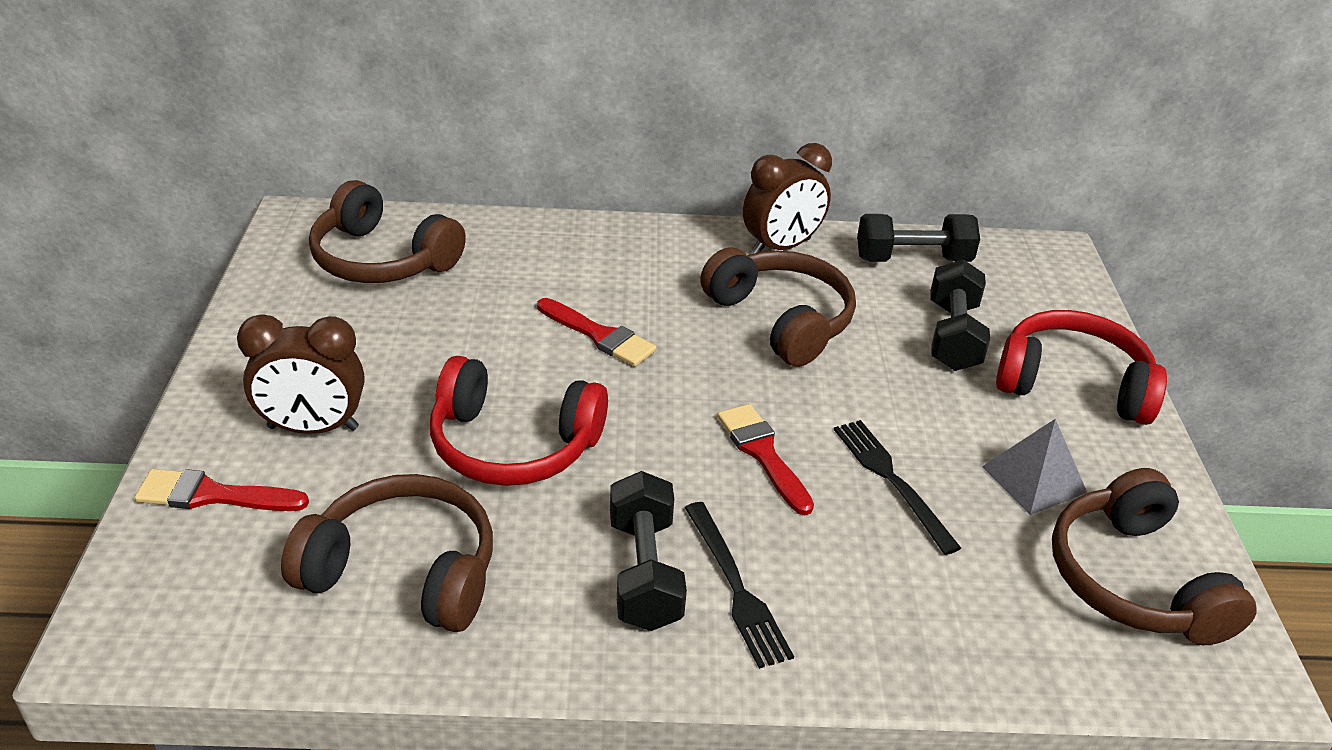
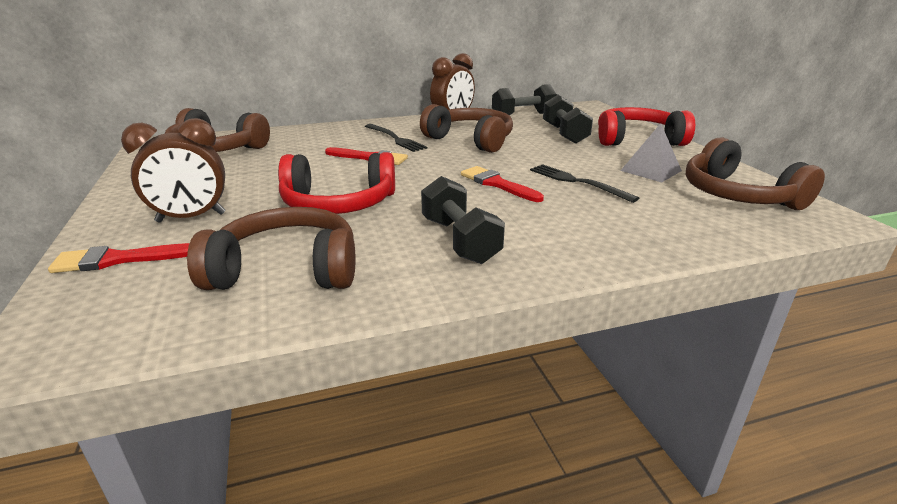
camera: 15 degrees left, 10 degrees down
black fork [685,502,794,669] -> black fork moved to [365,124,427,152]

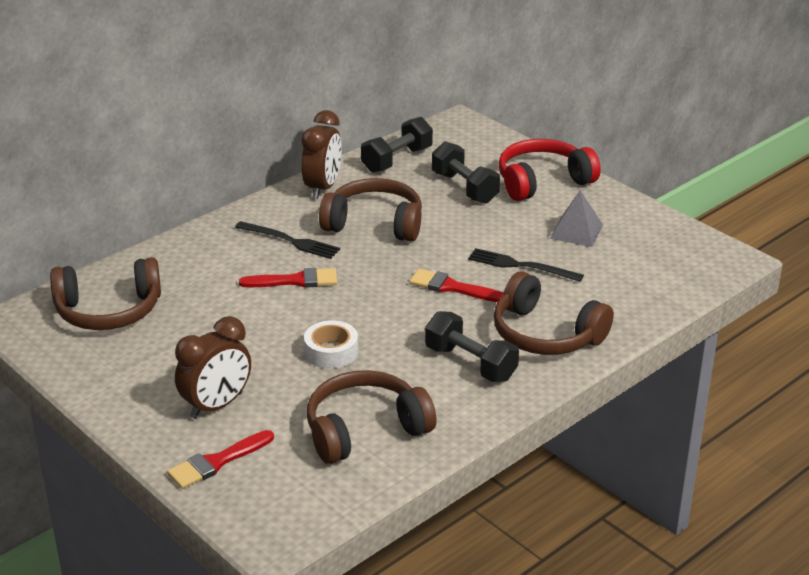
camera: 25 degrees left, 5 degrees up
red headphones [278,152,395,214] -> white tape [304,320,358,369]
brown headphones [686,138,825,210] -> brown headphones moved to [494,271,614,355]

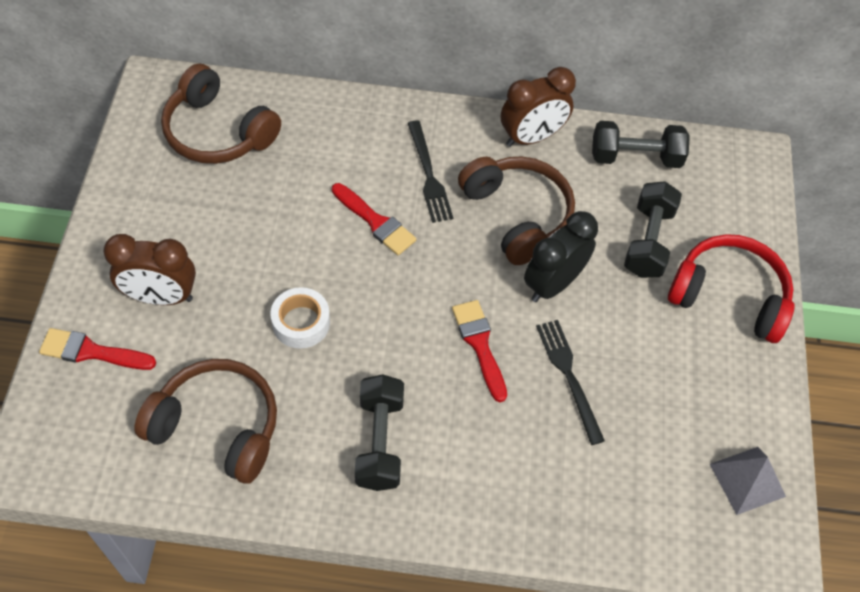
camera: 45 degrees right, 25 degrees up
brown headphones [494,271,614,355] -> none
grey pyramid [550,191,603,247] -> grey pyramid moved to [710,447,786,515]
none -> black clock [524,211,598,302]

